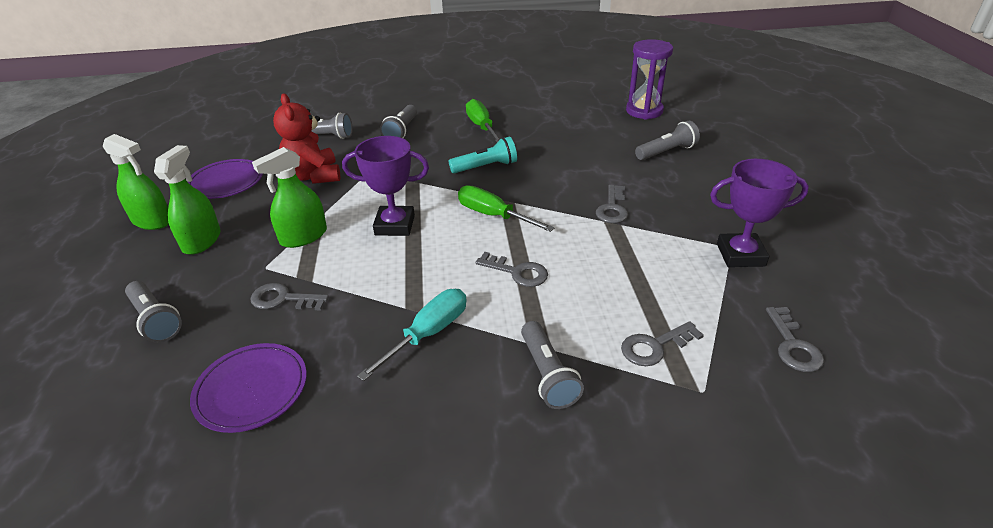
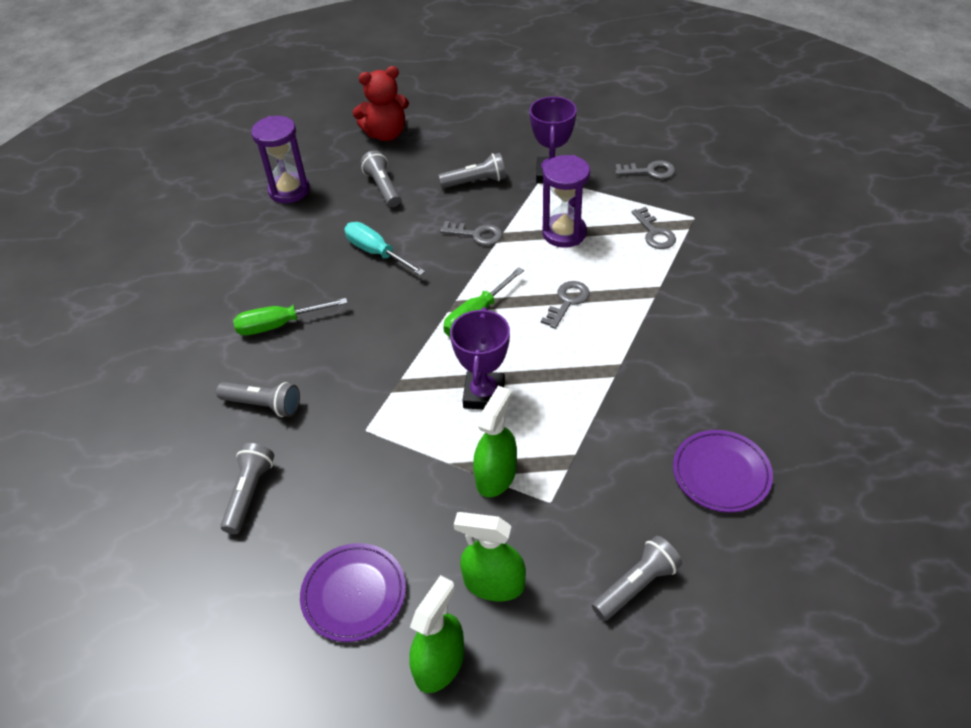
camera: 85 degrees left, 10 degrees up
grey key [250,283,329,311] -> none
green spray bottle [252,147,327,248] -> green spray bottle turned 120 degrees counterclockwise [473,386,517,497]
red teddy bear [273,93,340,184] -> red teddy bear moved to [353,66,409,141]
turquoise screwdriver [357,289,467,381] -> turquoise screwdriver moved to [344,222,425,276]
turquoise flashlight [449,136,517,173] -> none
grey flashlight [521,321,584,409] -> grey flashlight moved to [438,153,506,188]
none -> purple hourglass [542,155,590,248]

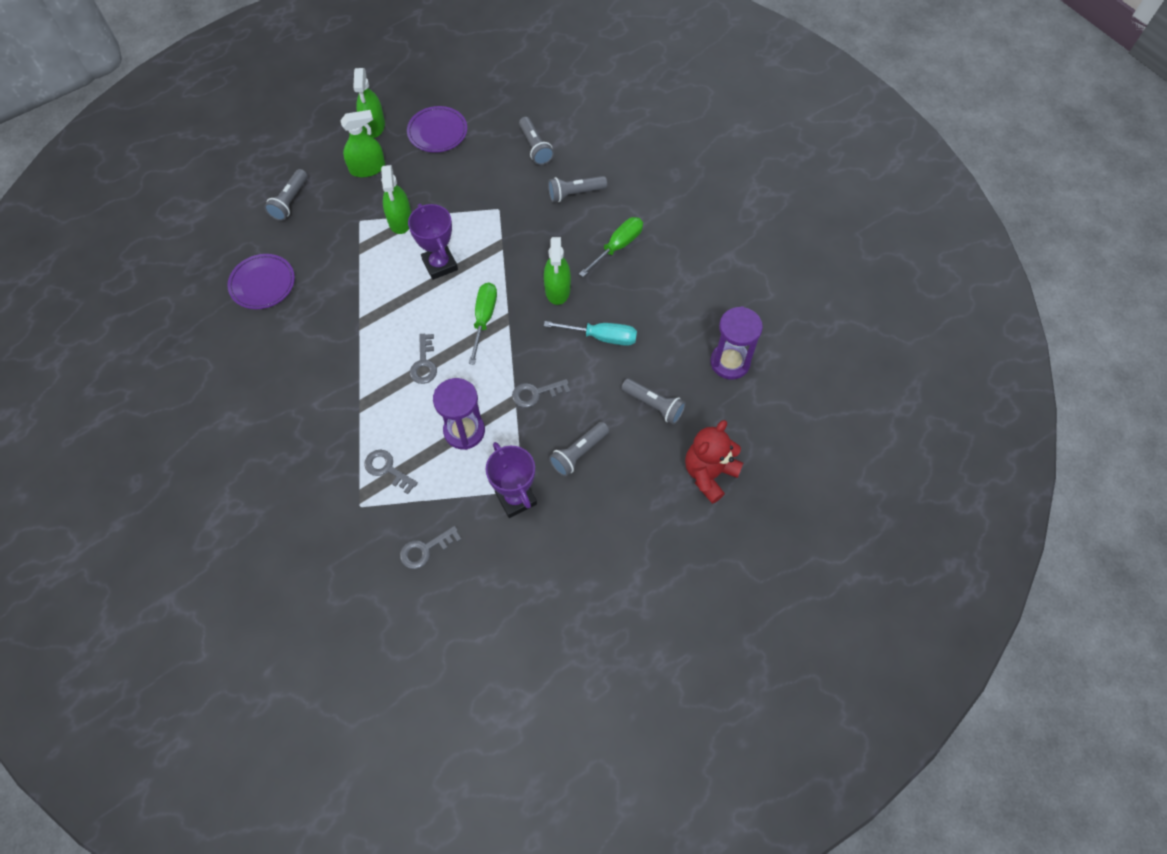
camera: 145 degrees right, 15 degrees up
none -> green spray bottle [544,237,571,305]

